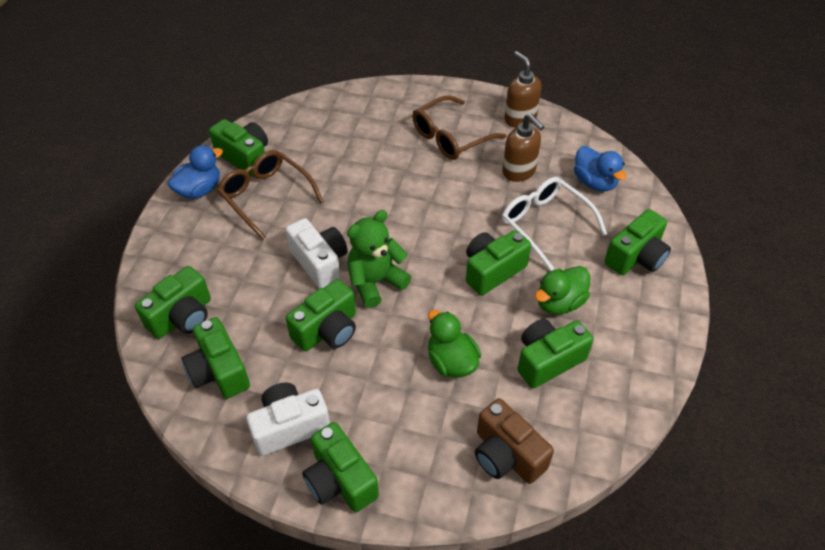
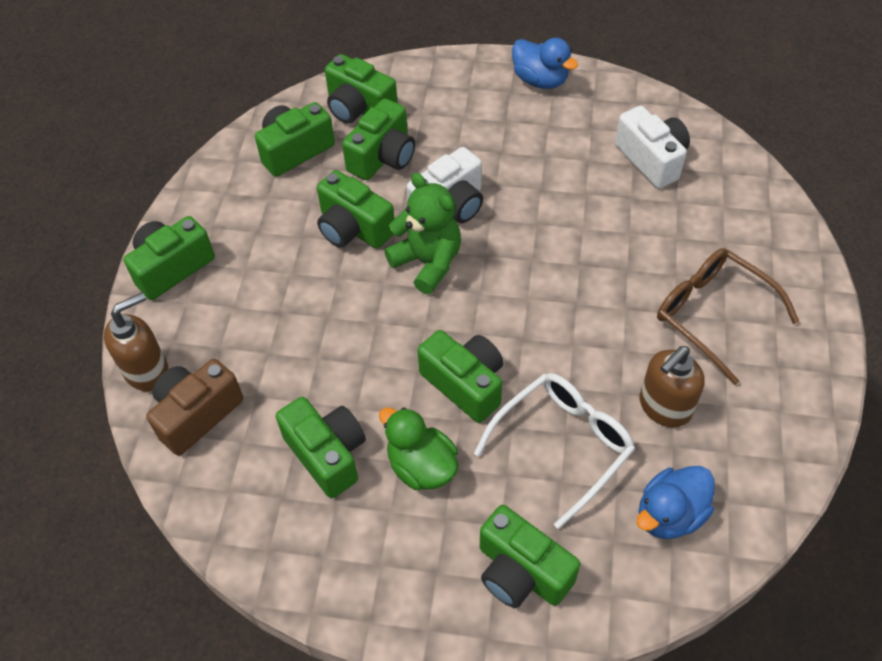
camera: 85 degrees right, 5 degrees up
green camera [209,119,268,176] -> green camera moved to [342,98,415,180]
brown glasses [217,150,324,240] -> none
white camera [246,383,330,456] -> white camera moved to [615,106,690,189]
green duck [428,310,481,378] -> none
brown soap dispenser [504,51,542,128] -> brown soap dispenser moved to [104,292,168,391]

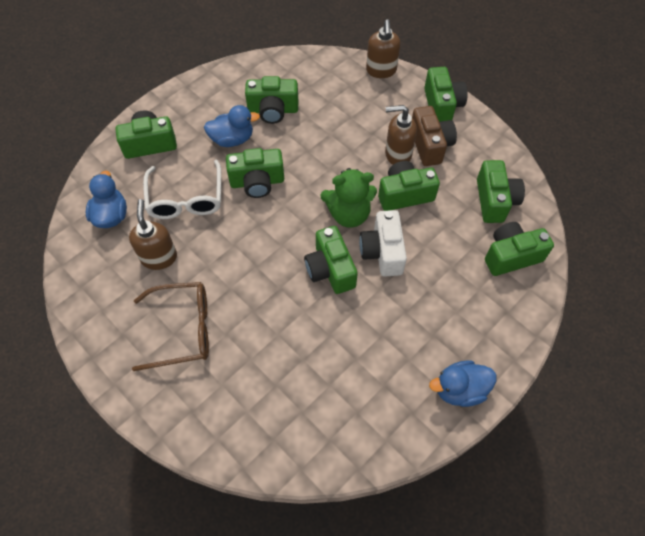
camera: 125 degrees right, 5 degrees up
brown camera [146,359,243,456] -> brown camera moved to [412,106,457,166]
green camera [342,98,415,180] -> green camera moved to [304,226,358,294]
green duck [379,407,458,490] -> blue duck [204,105,260,147]
white camera [615,106,690,189] -> none
none -> brown soap dispenser [385,105,417,165]

